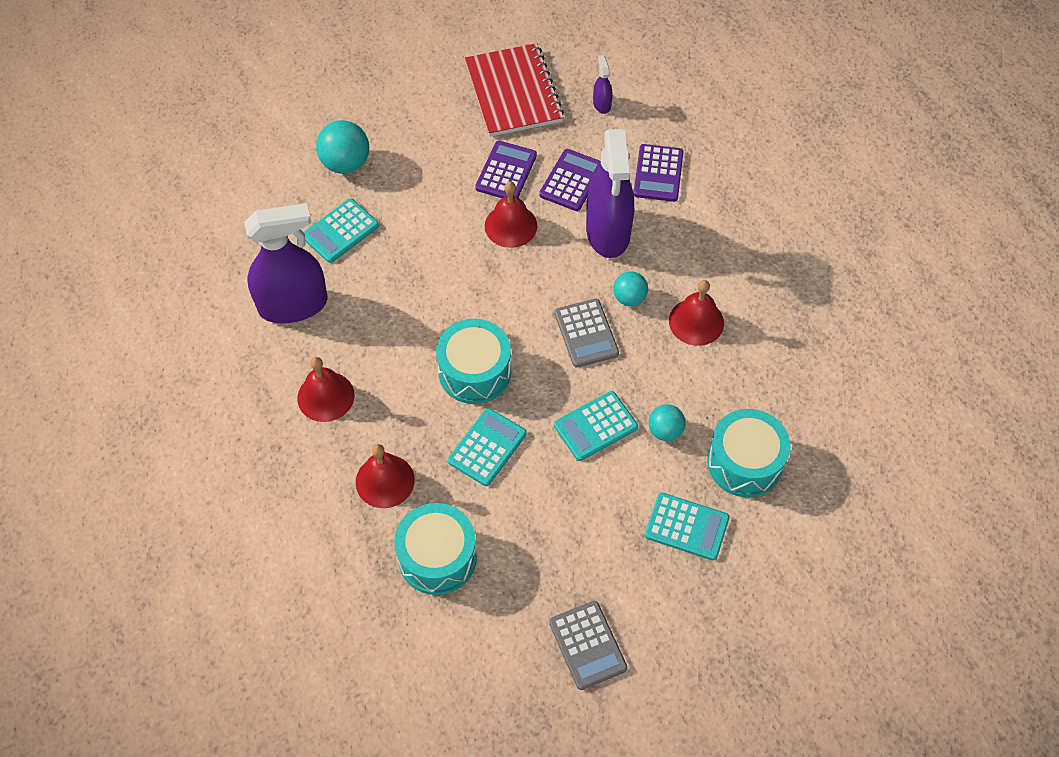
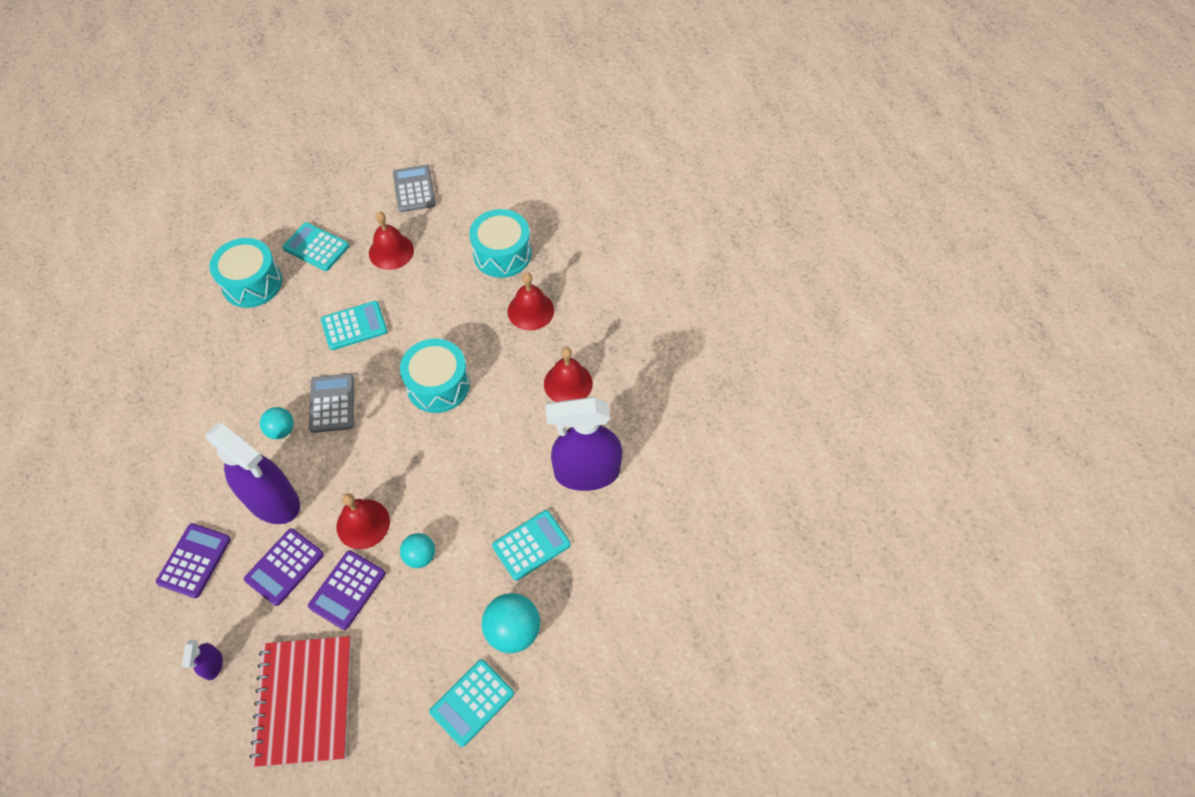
camera: 170 degrees left, 0 degrees up
turquoise calculator [448,408,527,486] -> turquoise calculator moved to [429,659,514,747]
purple spray bottle [586,129,634,258] -> purple spray bottle turned 120 degrees clockwise [206,423,300,524]
turquoise ball [649,404,685,441] -> turquoise ball moved to [400,533,435,568]
red bell [669,280,724,346] -> red bell moved to [369,211,414,270]

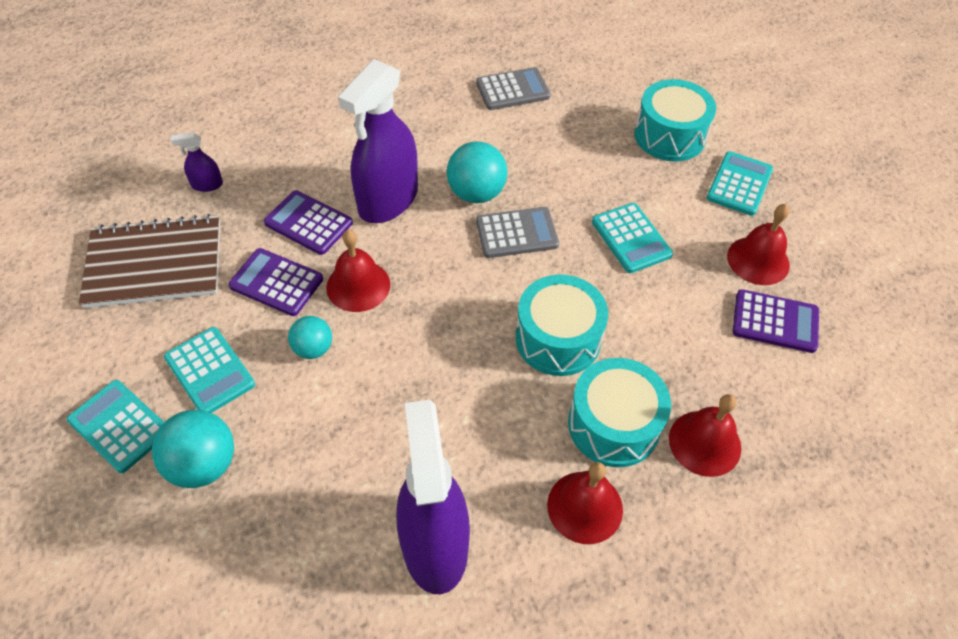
camera: 85 degrees right, 5 degrees down
purple calculator [156,523,231,598] -> purple calculator moved to [733,289,819,353]
red notebook [249,636,351,767] -> brown notebook [79,214,220,308]
turquoise ball [260,407,294,439] -> turquoise ball [447,141,507,203], size x1.60
grey calculator [393,165,436,212] -> grey calculator moved to [476,67,550,110]
turquoise drum [469,209,532,278] -> turquoise drum moved to [568,358,671,467]
turquoise calculator [492,510,571,581] -> turquoise calculator moved to [164,327,255,413]

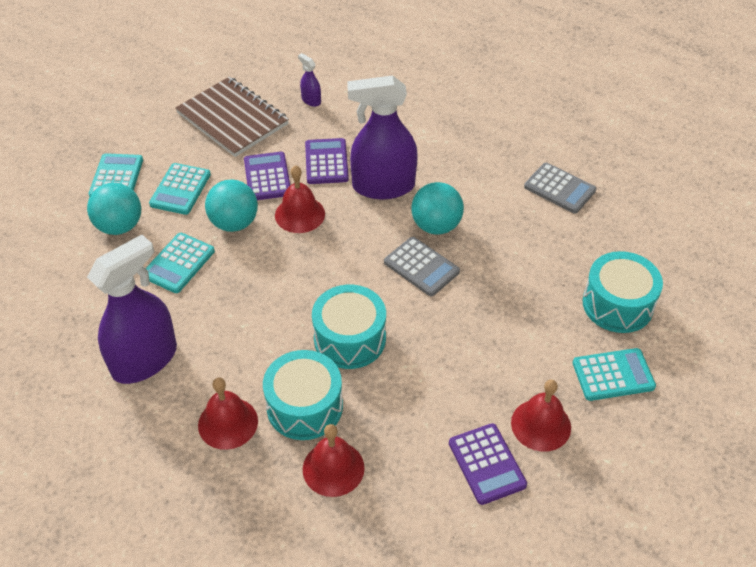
camera: 55 degrees right, 5 degrees down
turquoise ball [288,316,332,359] -> turquoise ball [205,179,258,232], size x1.60
turquoise calculator [592,203,673,273] -> turquoise calculator moved to [146,233,215,293]

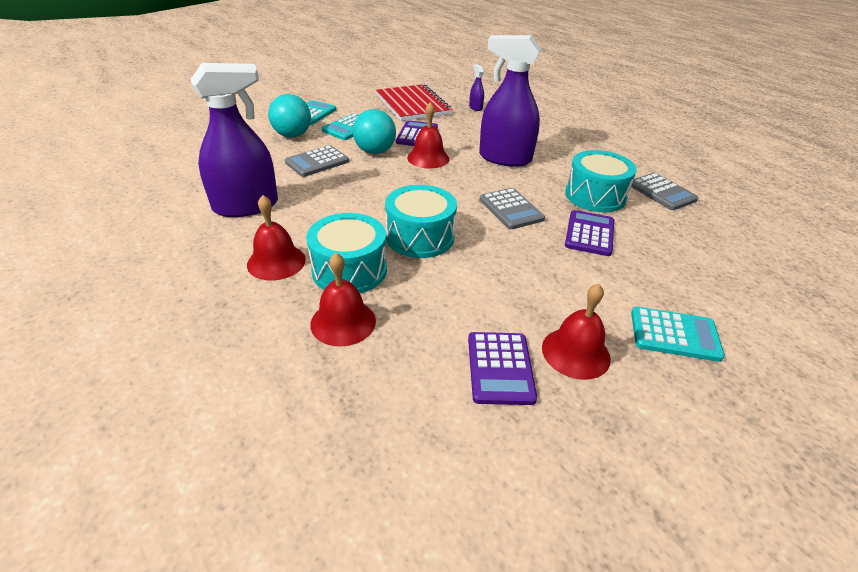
camera: 20 degrees right, 10 degrees down
turquoise calculator [146,233,215,293] -> grey calculator [285,145,349,177]
brown notebook [175,77,289,157] -> red notebook [376,84,452,121]
purple calculator [305,138,349,184] -> purple calculator moved to [565,210,614,256]
turquoise ball [411,182,464,235] -> none
turquoise drum [583,251,663,333] -> turquoise drum moved to [565,150,637,212]

